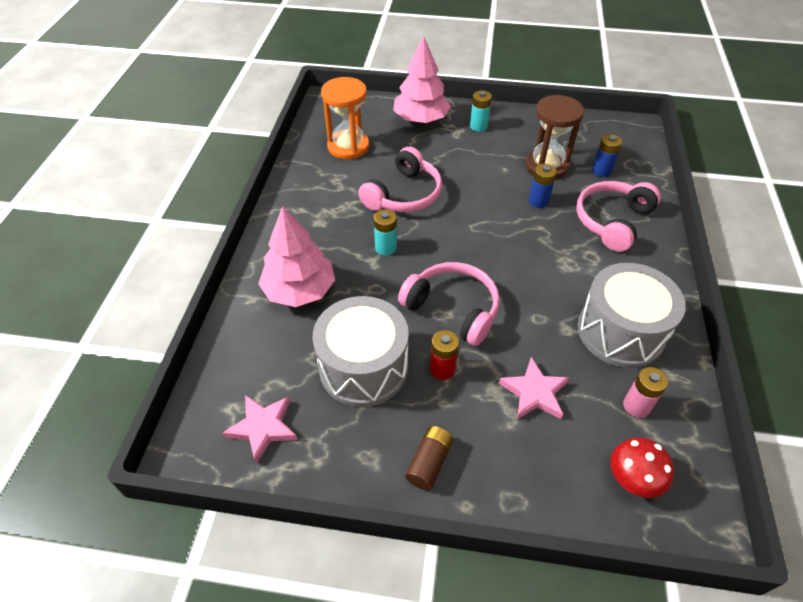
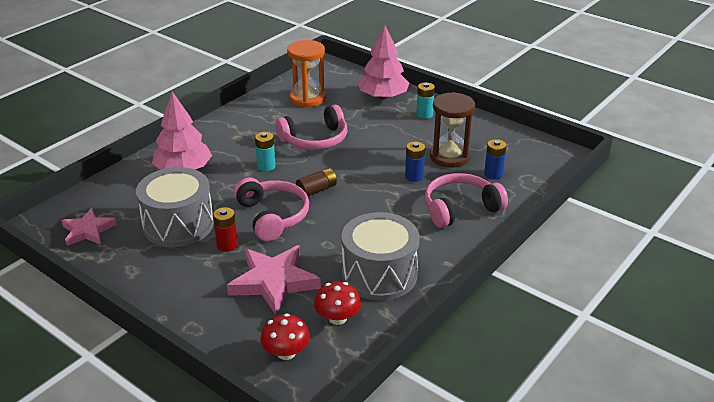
camera: 30 degrees right, 15 degrees down
brown battery [405,426,453,490] -> brown battery moved to [296,168,337,196]
pink star [499,357,569,419] -> pink star [227,245,321,315], size x1.58
pink battery [623,367,668,418] -> red mushroom [314,281,361,325]

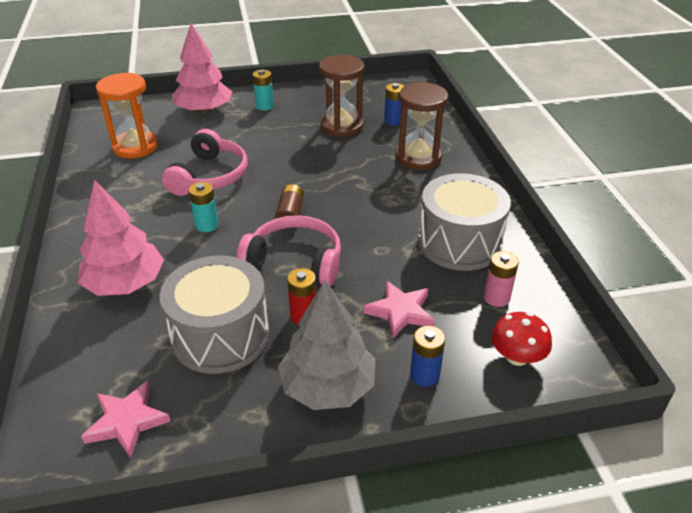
camera: 50 degrees left, 5 degrees up
pink star [227,245,321,315] -> pink star [364,281,435,339], size x0.63
red mushroom [314,281,361,325] -> pink battery [484,251,519,307]
blue battery [405,141,425,182] -> blue battery moved to [410,326,445,387]
pink headphones [425,173,508,228] -> brown hourglass [396,82,448,170]
none -> grey tree [278,280,376,410]

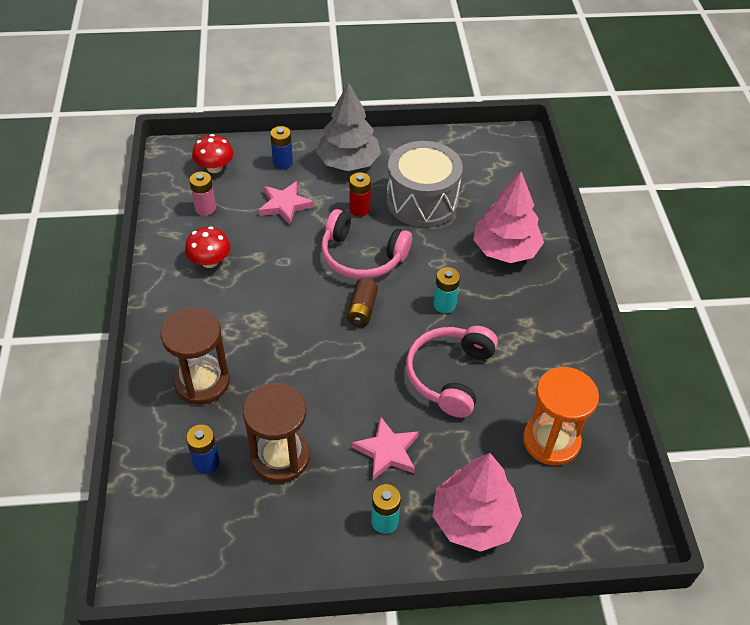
camera: 175 degrees left, 10 degrees up
pink star [81,381,171,458] -> pink star moved to [352,416,419,480]
grey drum [418,173,511,271] -> red mushroom [185,226,231,268]

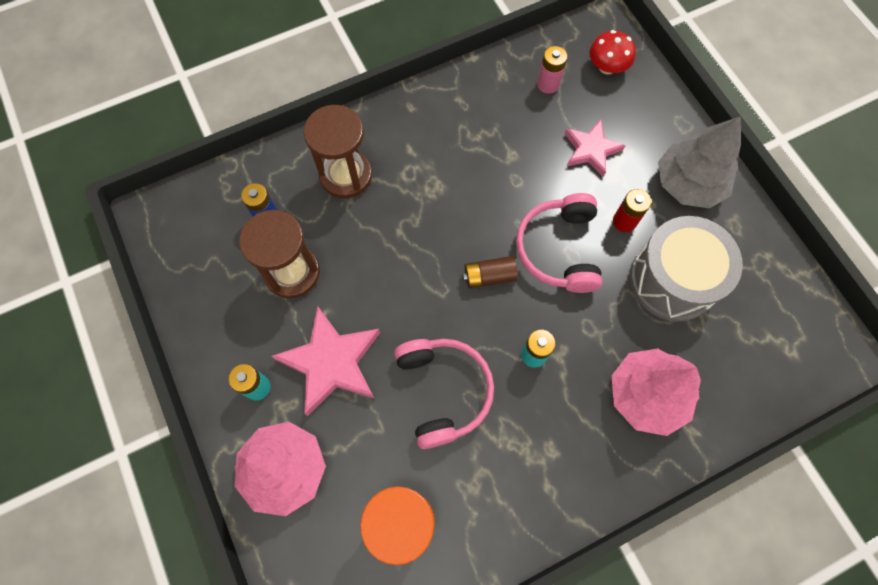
camera: 70 degrees right, 20 degrees up
red mushroom [185,226,231,268] -> none
blue battery [270,126,293,169] -> none
pink star [352,416,419,480] -> pink star [272,306,380,416], size x1.58
pink headphones [406,326,498,418] -> pink headphones turned 75 degrees clockwise [394,339,494,449]

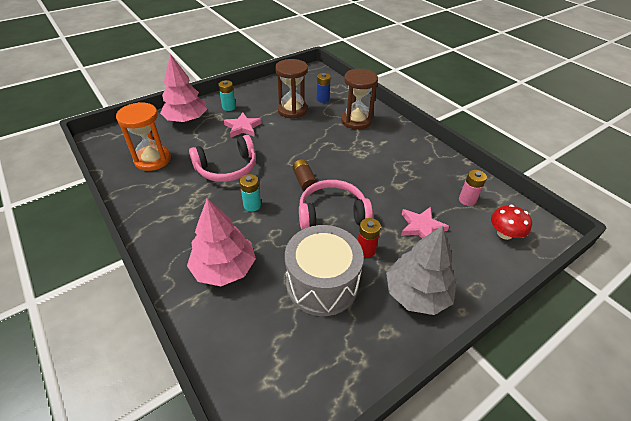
camera: 80 degrees right, 25 degrees down
pink star [272,306,380,416] -> pink star [224,112,262,137], size x0.63

